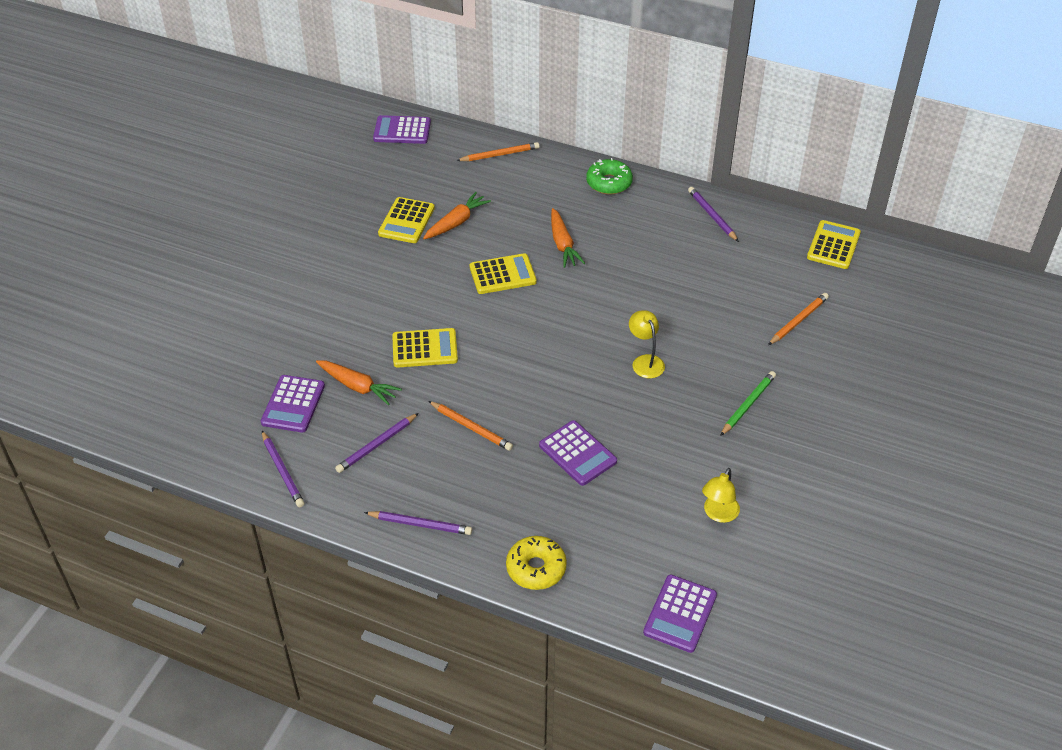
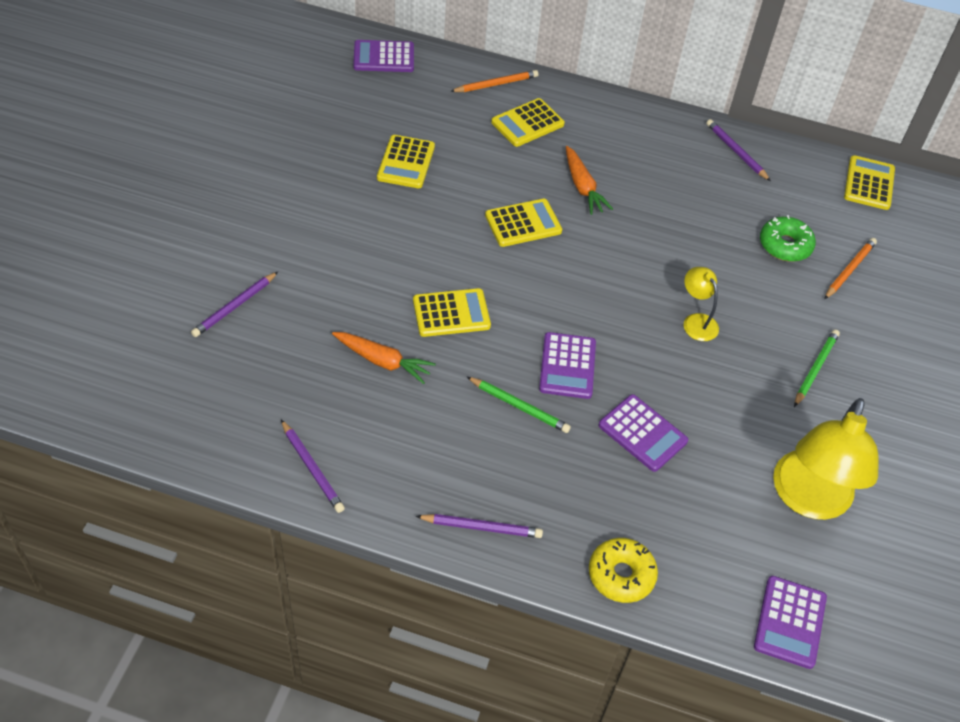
camera: 10 degrees left, 5 degrees up
purple calculator [261,375,325,433] -> purple calculator moved to [539,332,596,399]
purple pencil [335,413,419,473] -> purple pencil moved to [191,272,278,337]
orange carrot [423,192,491,239] -> none
orange pencil [428,401,513,451] -> green pencil [466,376,571,433]
green donut [586,158,633,195] -> green donut moved to [760,215,816,262]
yellow lamp [702,468,740,523] -> yellow lamp [773,398,879,520], size x2.07
none -> yellow calculator [491,98,565,147]

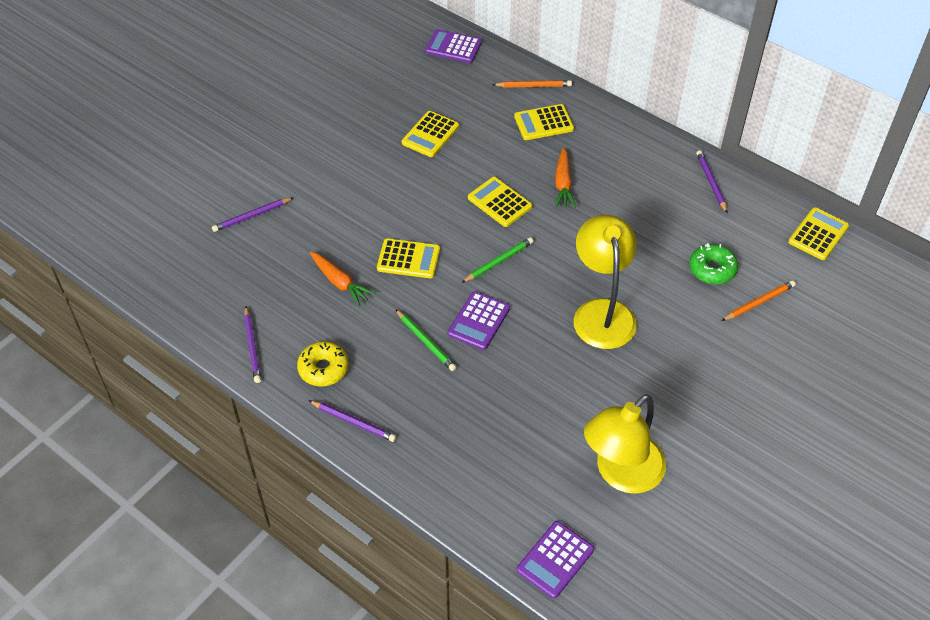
camera: 25 degrees right, 0 degrees up
yellow calculator [485,199,562,247] -> yellow calculator turned 135 degrees counterclockwise [468,177,532,227]
yellow donut [589,538,658,603] -> yellow donut moved to [297,341,349,387]
purple calculator [598,394,688,472] -> none
yellow lamp [684,267,719,341] -> yellow lamp [574,215,637,349], size x2.07
green pencil [794,329,840,407] -> green pencil moved to [462,237,534,283]

